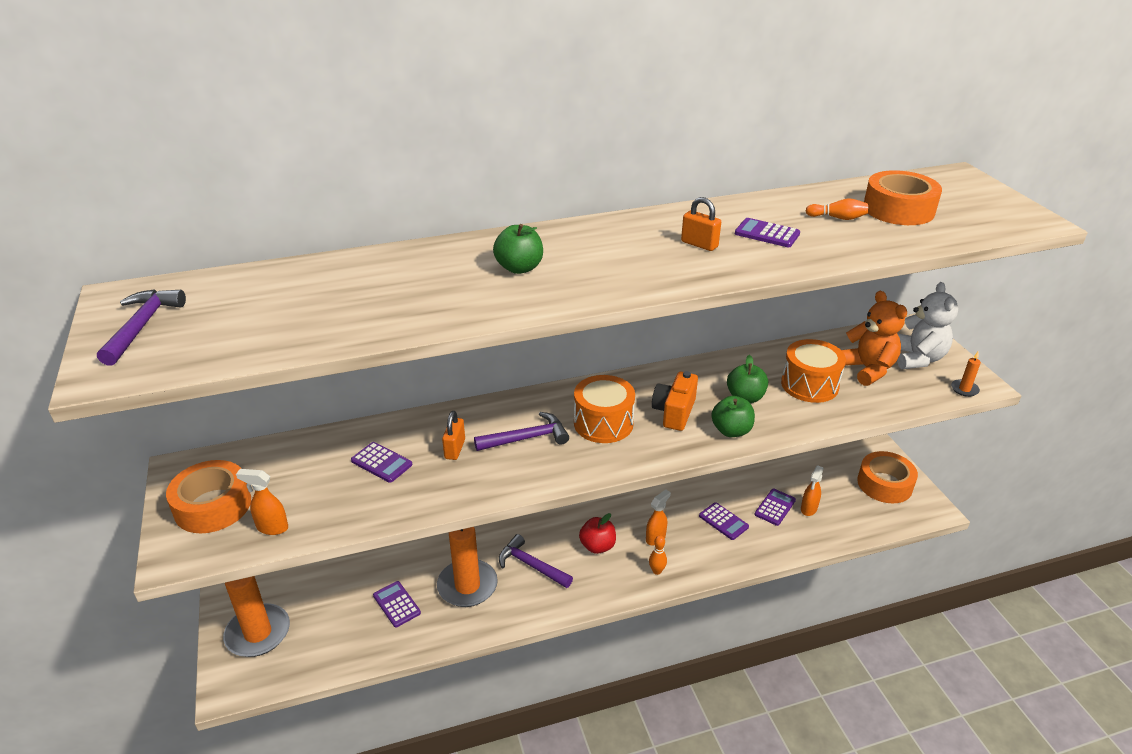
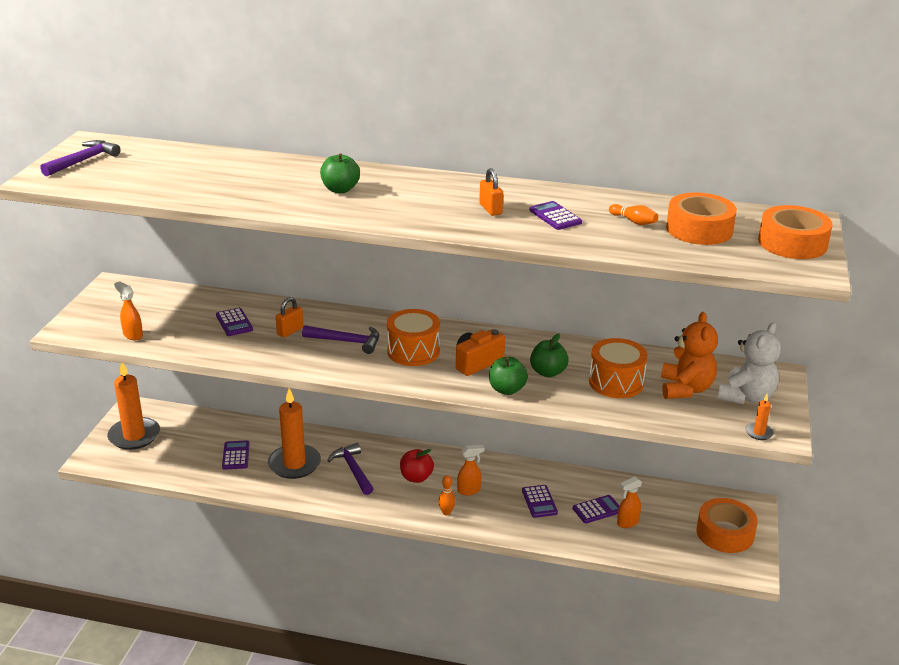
camera: 30 degrees right, 5 degrees down
orange tape [166,460,251,533] -> orange tape moved to [758,205,833,259]

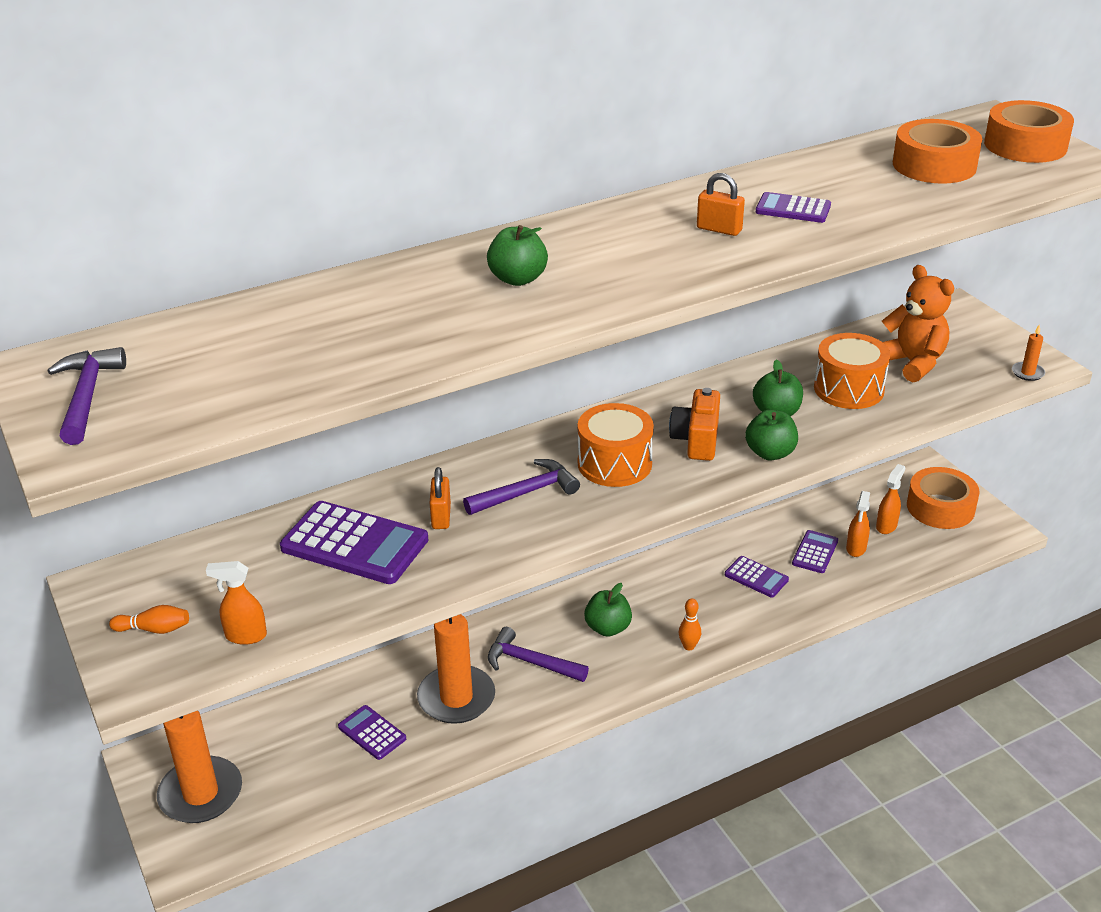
camera: 40 degrees left, 5 degrees up
purple calculator [216,308,253,336] -> purple calculator [280,501,428,584], size x1.86
red apple [400,449,434,483] -> green apple [584,583,632,637]
orange spray bottle [457,445,484,495] -> orange spray bottle moved to [876,464,905,534]
orange bowling pin [609,204,658,225] -> orange bowling pin moved to [109,605,189,634]
white teddy bear [718,322,781,404] -> none

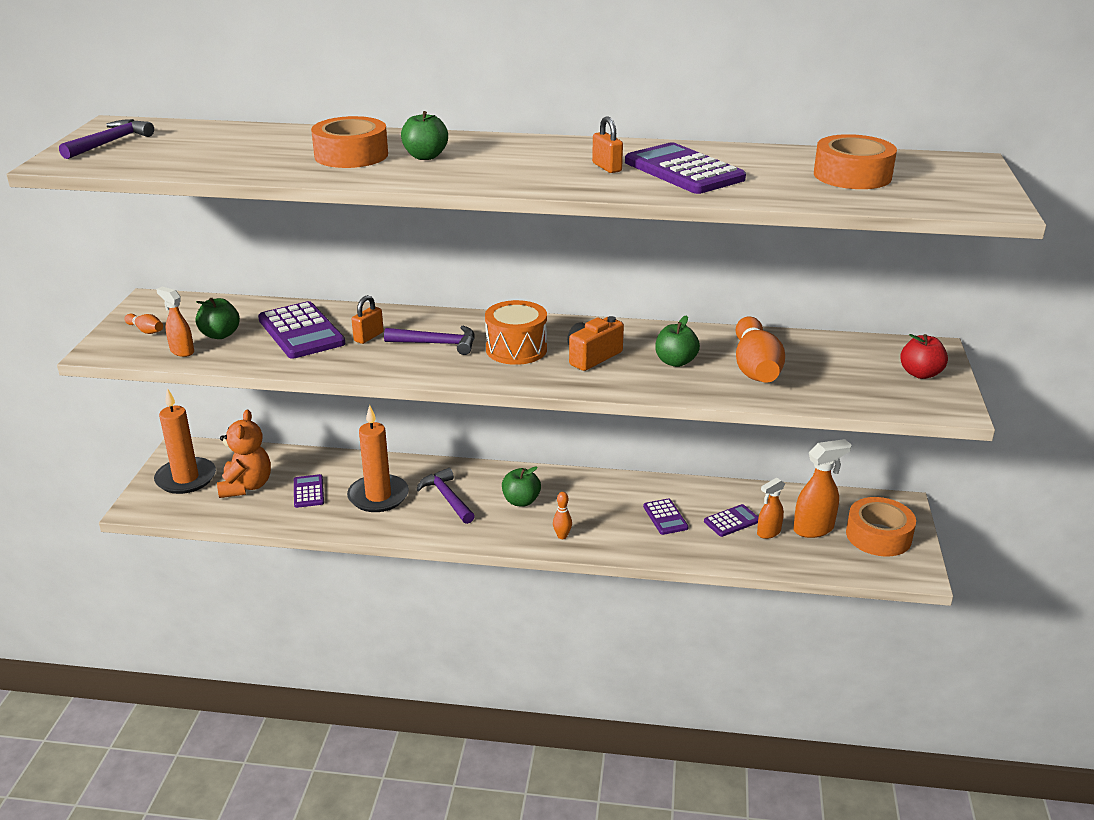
camera: 35 degrees right, 5 degrees down
green apple [745,409,798,461] -> green apple moved to [195,298,240,339]
purple calculator [756,192,831,223] -> purple calculator [625,142,746,194], size x1.86
orange drum [814,333,890,409] -> orange bowling pin [736,317,785,383]
orange spray bottle [876,464,905,534] -> orange spray bottle [793,439,851,538], size x1.58
orange teddy bear [882,265,954,382] -> orange teddy bear moved to [217,410,271,498]
orange tape [984,100,1074,163] -> orange tape moved to [311,116,388,168]
orange candle [1012,324,1045,381] -> none
none -> red apple [900,334,948,379]

